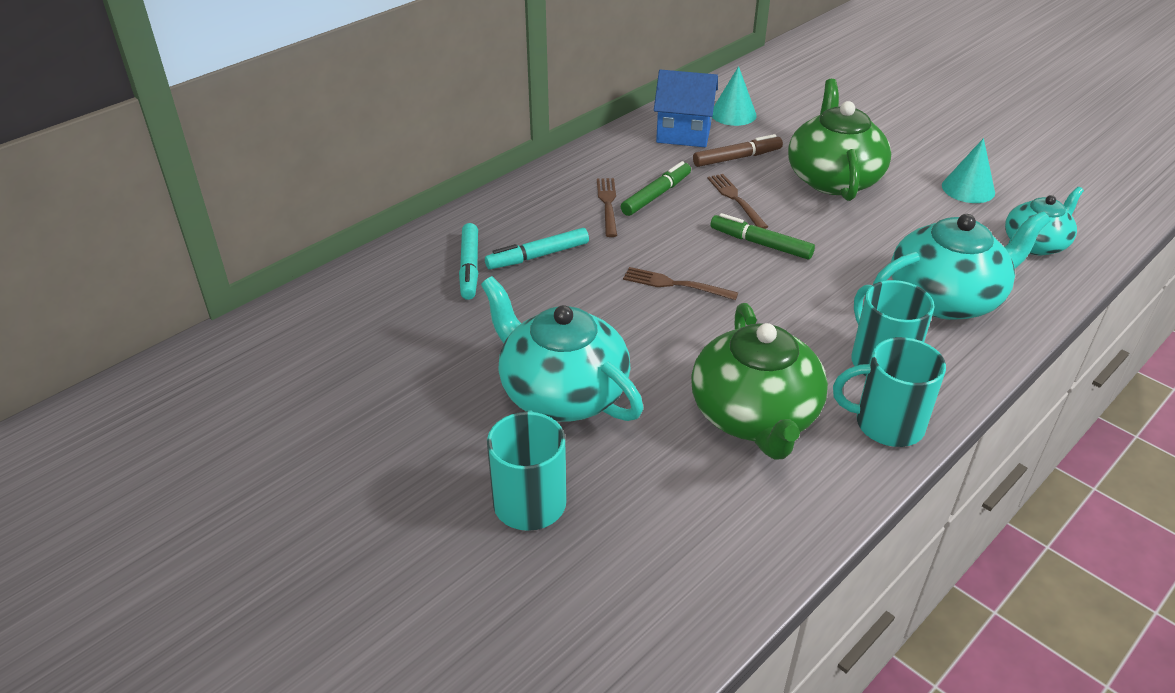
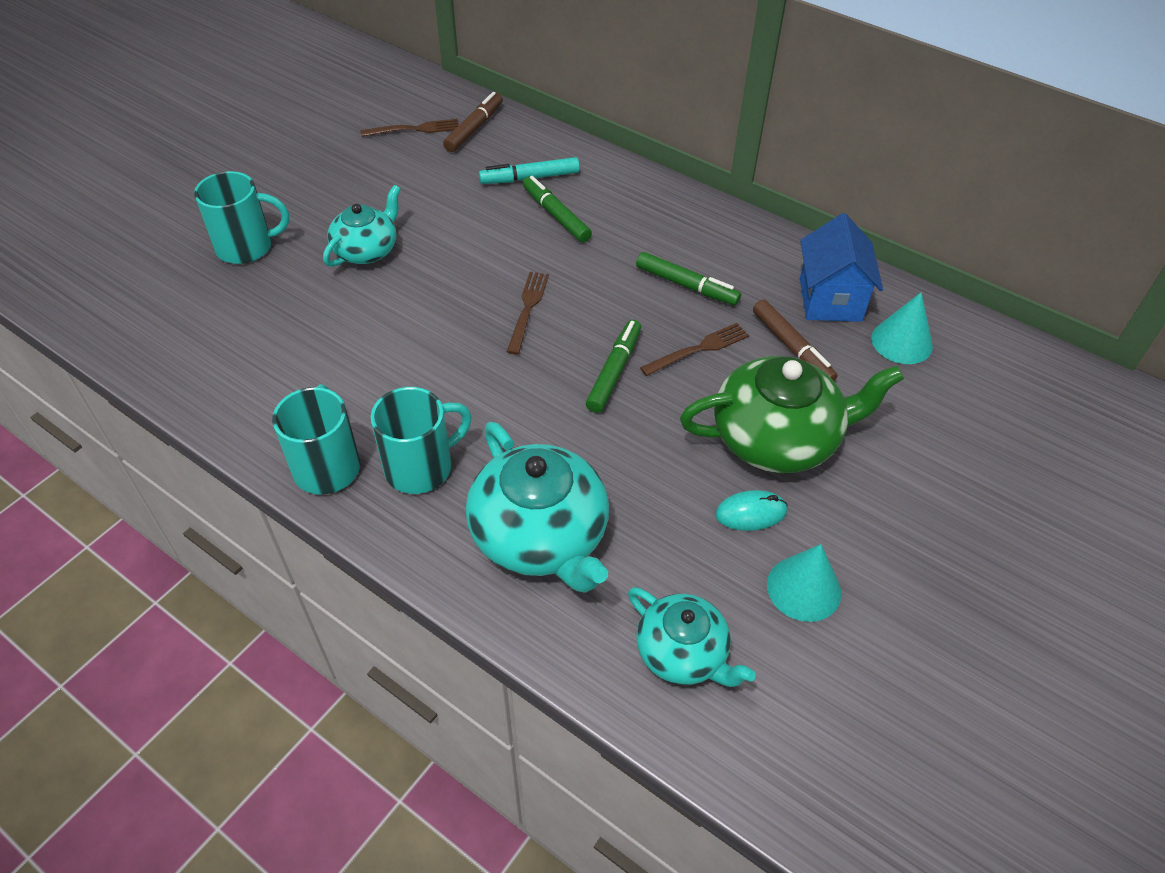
camera: 80 degrees right, 10 degrees up
turquoise teapot [481,276,643,422] -> turquoise teapot [323,185,401,267], size x0.61
turquoise marker [485,228,589,269] -> green marker [523,176,592,242]
brown fork [597,178,617,237] -> brown fork moved to [360,119,459,137]
green teapot [691,303,828,460] -> none
none -> brown marker [443,92,503,152]
none -> turquoise mouse [715,490,788,531]

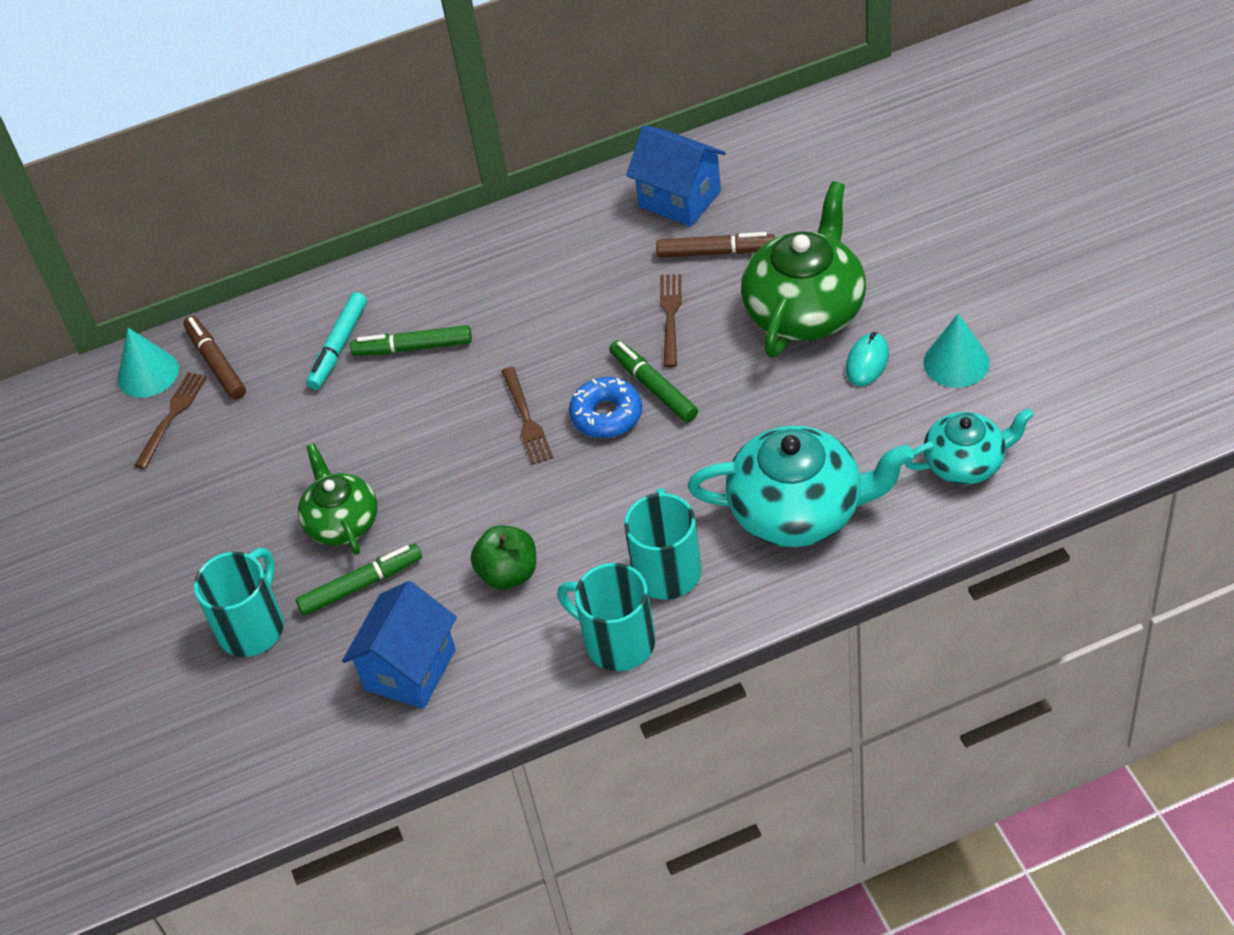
camera: 50 degrees left, 0 degrees up
turquoise teapot [323,185,401,267] -> green teapot [298,443,377,555]
brown fork [507,272,549,354] -> brown fork turned 150 degrees counterclockwise [501,367,553,465]
green marker [636,252,741,305] -> green marker moved to [296,544,422,616]
turquoise cone [871,292,933,364] -> turquoise cone moved to [118,328,179,398]
none -> blue house [342,581,457,709]
none -> green apple [471,525,536,589]
none -> blue donut [569,377,642,438]

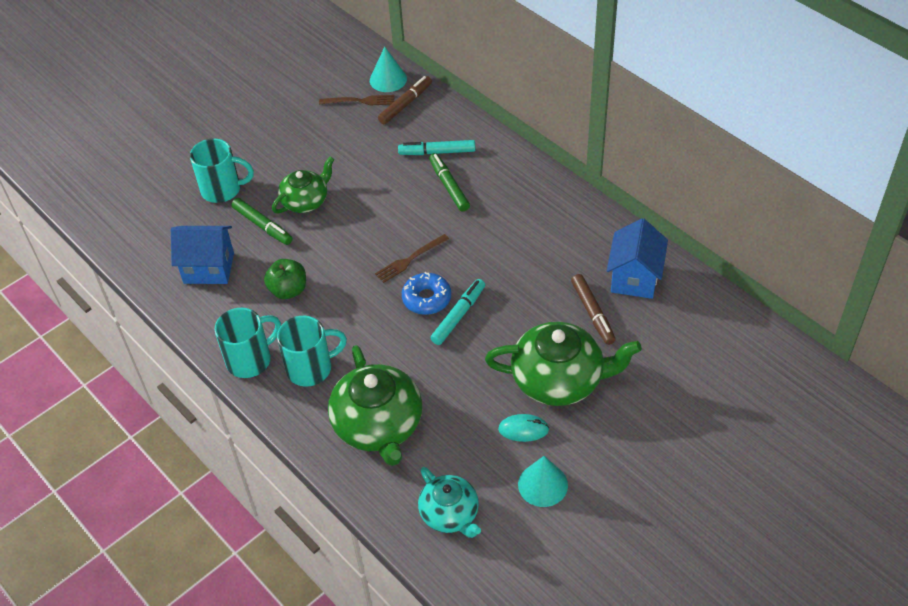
camera: 65 degrees right, 0 degrees up
turquoise mug [557,563,655,671] -> turquoise mug turned 45 degrees clockwise [215,308,281,378]
green marker [609,340,698,422] -> turquoise marker [431,279,485,345]
brown fork [660,274,682,368] -> none
turquoise teapot [688,426,913,547] -> green teapot [328,345,422,466]

